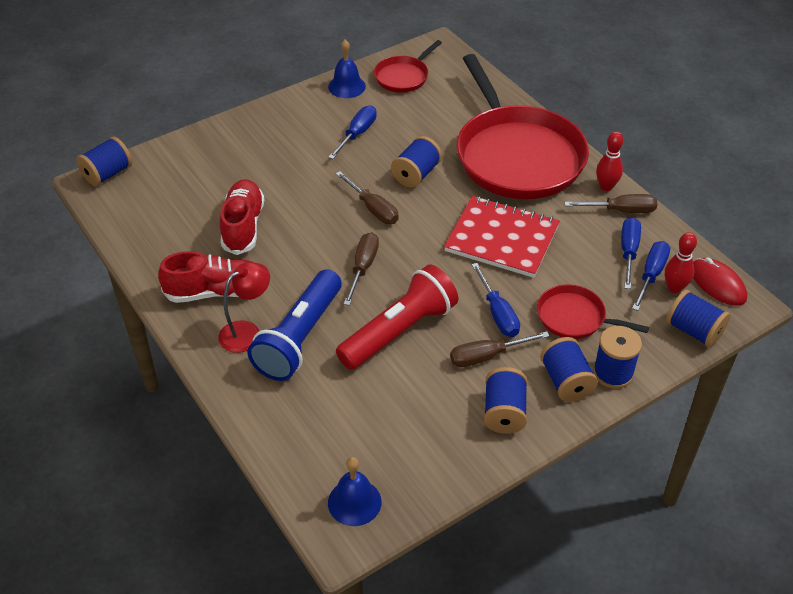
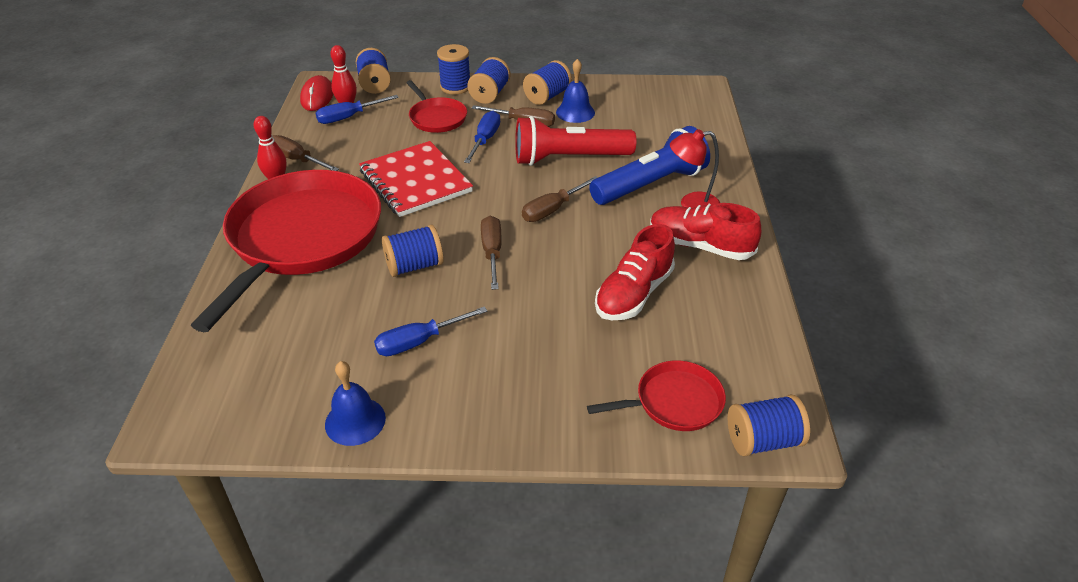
camera: 145 degrees left, 5 degrees down
blue bell [328,457,381,526] -> blue bell moved to [556,59,595,123]
red pan [374,40,442,93] -> red pan moved to [587,361,726,431]
blue screwdriver [621,217,641,289] -> none

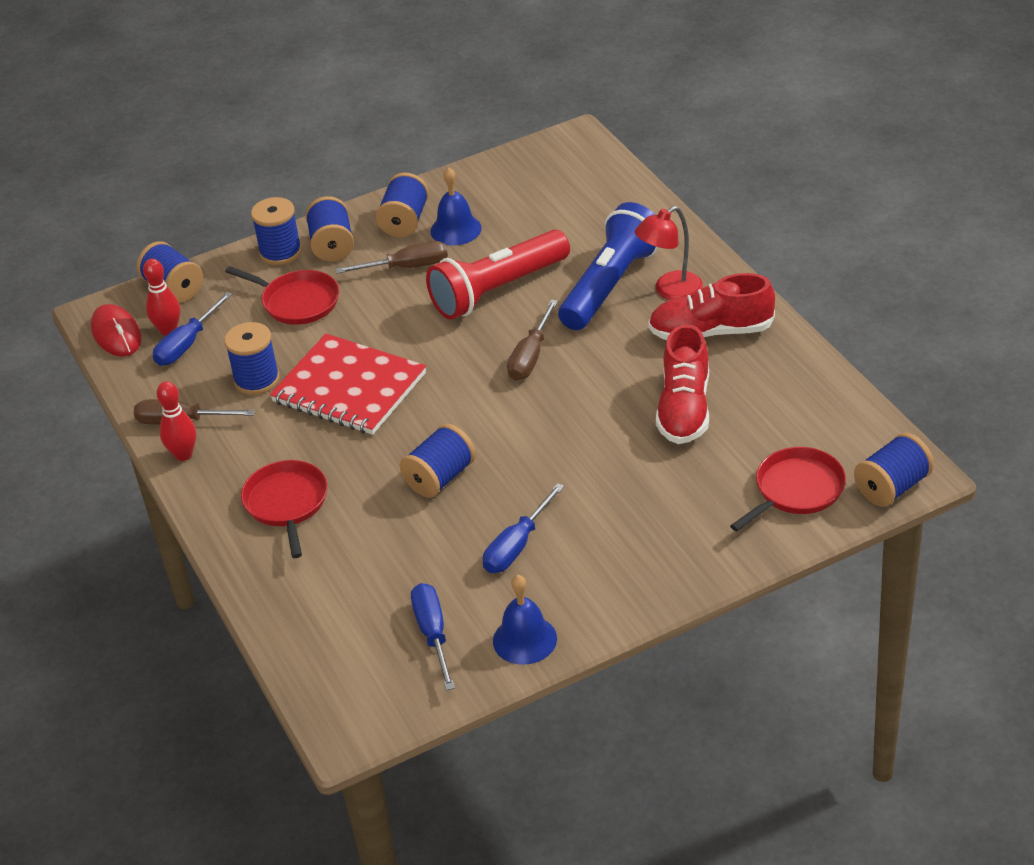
camera: 25 degrees left, 0 degrees up
red pan [191,170,381,332] -> red pan [241,460,328,558], size x0.46
blue screwdriver [464,111,500,163] -> blue screwdriver moved to [411,583,455,691]
brown screwdriver [481,216,502,290] -> none
none -> blue spool [224,322,280,395]

